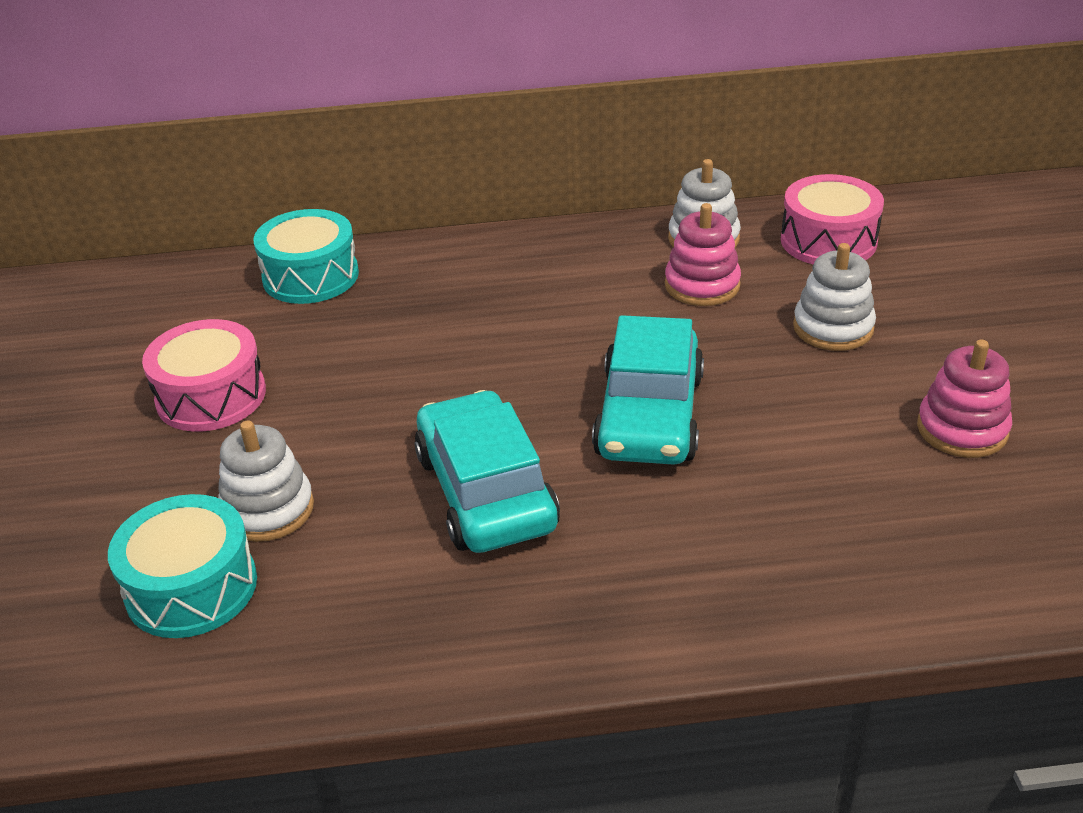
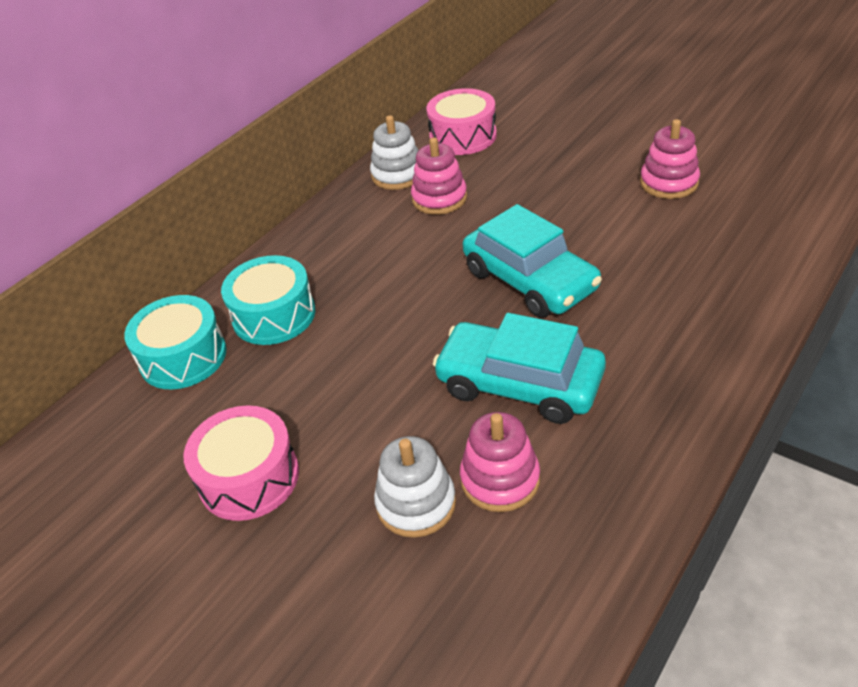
camera: 45 degrees left, 5 degrees up
turquoise drum [108,494,257,638] -> turquoise drum moved to [221,255,315,345]
white stacking toy [793,243,876,351] -> none
none -> pink stacking toy [460,412,540,512]

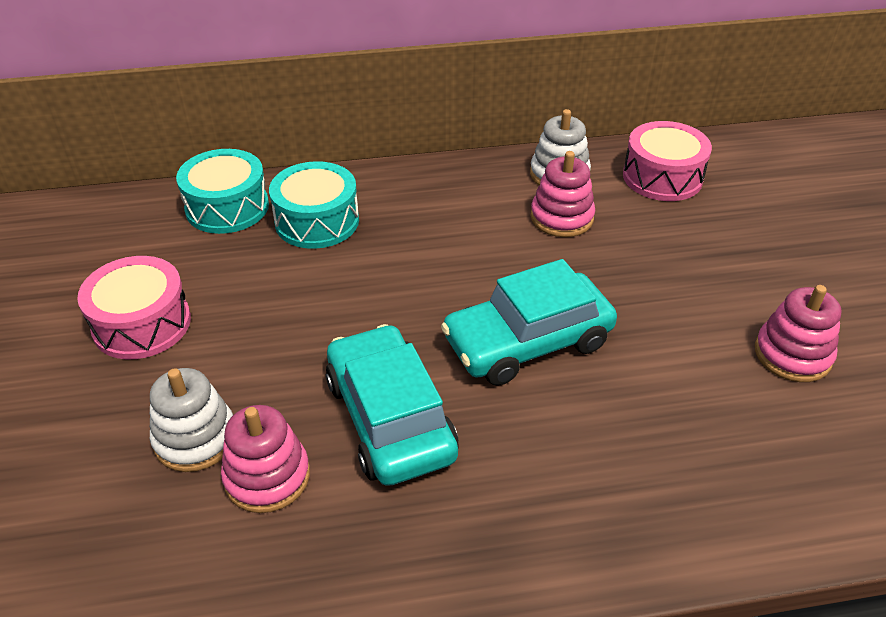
camera: 40 degrees right, 0 degrees up
turquoise car [463,204,602,318] -> turquoise car turned 60 degrees clockwise [441,259,617,386]

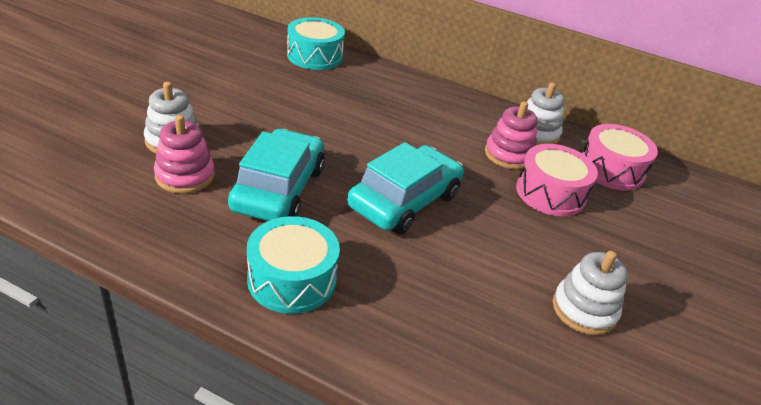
camera: 30 degrees right, 5 degrees down
pink drum [77,256,191,359] -> pink drum moved to [516,144,598,216]
turquoise drum [269,161,359,249] -> turquoise drum moved to [247,216,340,314]
turquoise car [441,259,617,386] -> turquoise car turned 120 degrees clockwise [347,142,464,234]
pink stacking toy [755,285,842,382] -> white stacking toy [553,251,628,335]

